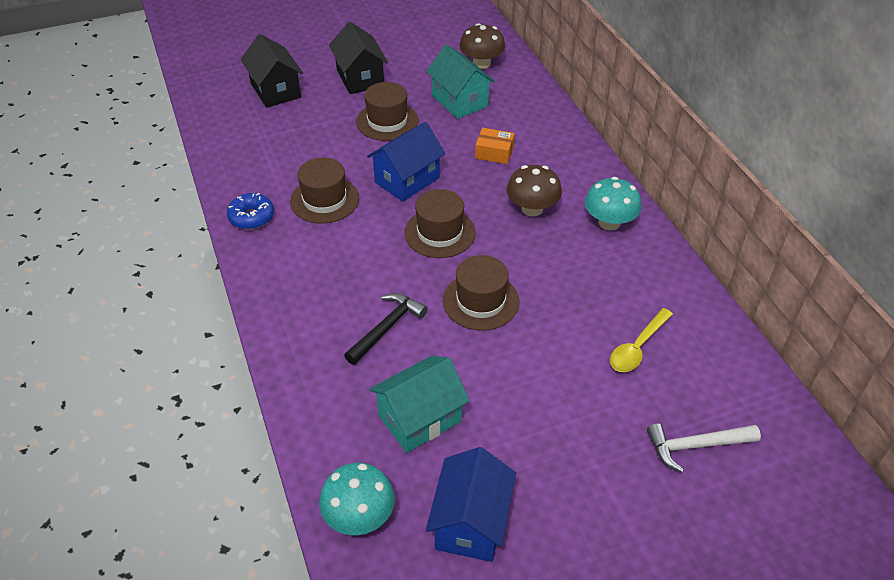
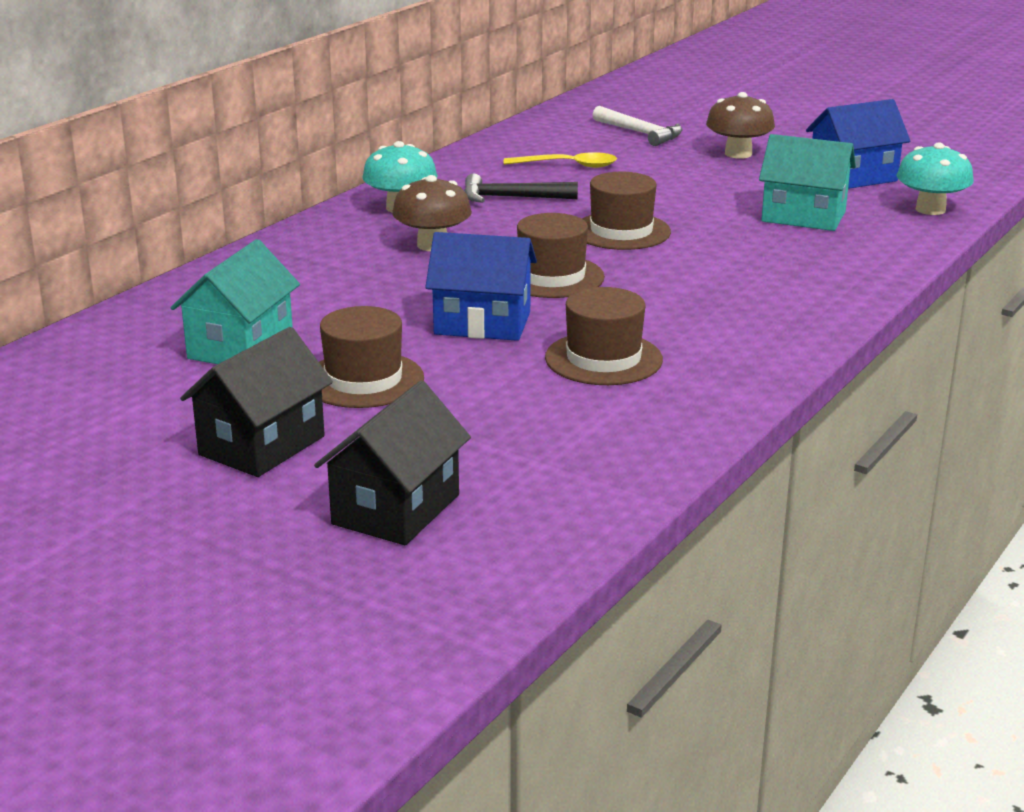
camera: 125 degrees left, 20 degrees down
blue donut [227,193,274,229] -> none
black hammer [344,293,428,365] -> black hammer moved to [464,173,578,203]
brown mushroom [459,23,505,69] -> brown mushroom moved to [706,92,775,159]
orange box [475,128,515,164] -> none

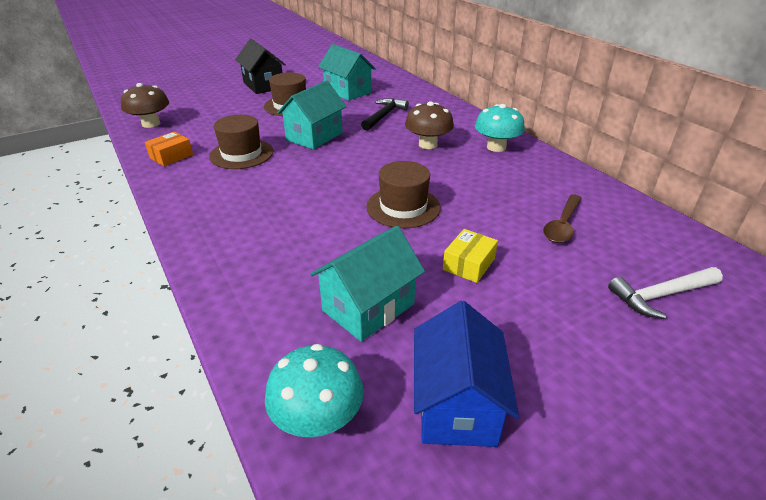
camera: 115 degrees right, 10 degrees up
black house [314,381,471,545] -> none
blue house [425,232,537,341] -> turquoise house [277,80,347,150]
black hammer [464,173,578,203] -> black hammer moved to [361,98,409,131]
yellow spoon [504,152,617,168] -> brown spoon [543,194,582,243]
brown hat [517,213,605,298] -> none
brown mushroom [706,92,775,159] -> brown mushroom moved to [121,83,169,128]
none -> orange box [145,131,193,166]
none -> yellow box [443,229,498,283]

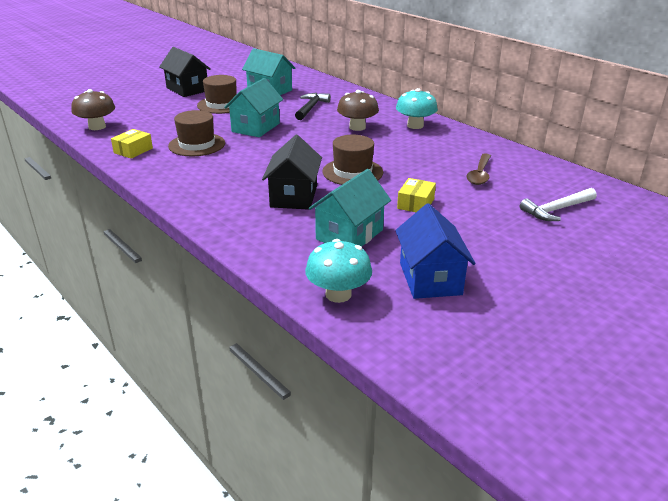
camera: 10 degrees left, 5 degrees down
orange box [145,131,193,166] -> yellow box [111,129,153,159]
none -> black house [262,135,322,210]

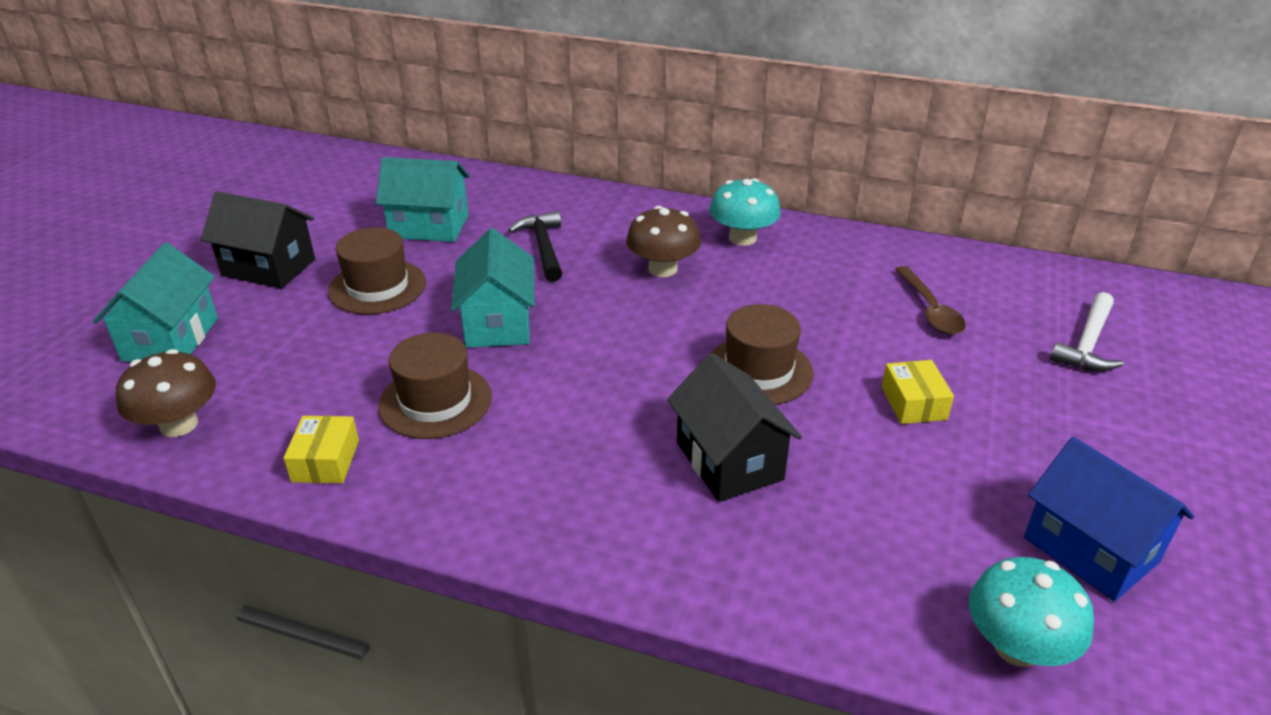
camera: 30 degrees left, 5 degrees up
turquoise house [309,169,391,247] -> turquoise house moved to [93,243,218,362]

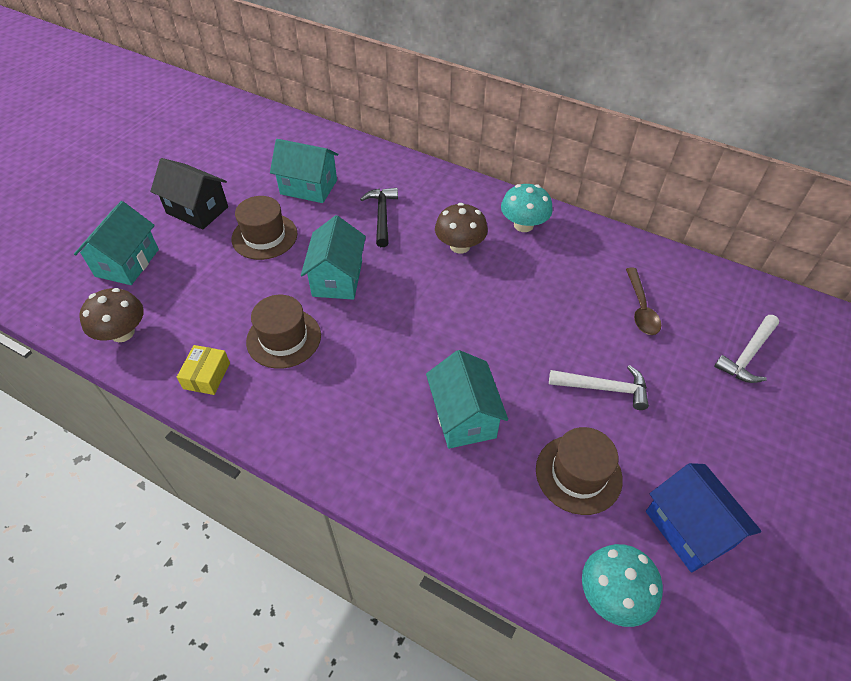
camera: 10 degrees right, 15 degrees up
black house [667,353,802,502] -> turquoise house [426,350,508,449]
brown hat [710,304,814,405] -> brown hat moved to [536,427,623,515]
yellow box [881,360,954,424] -> white hammer [549,365,649,410]

